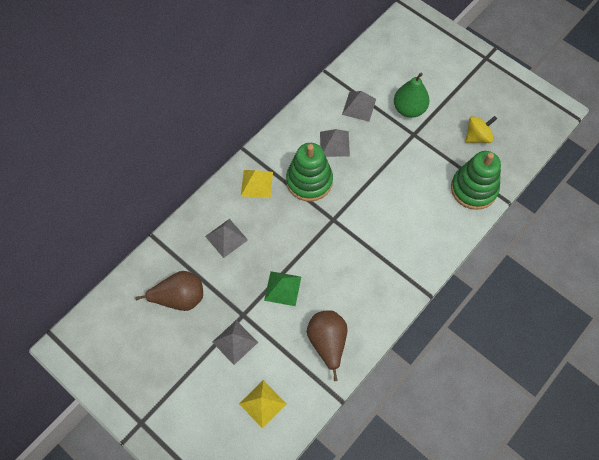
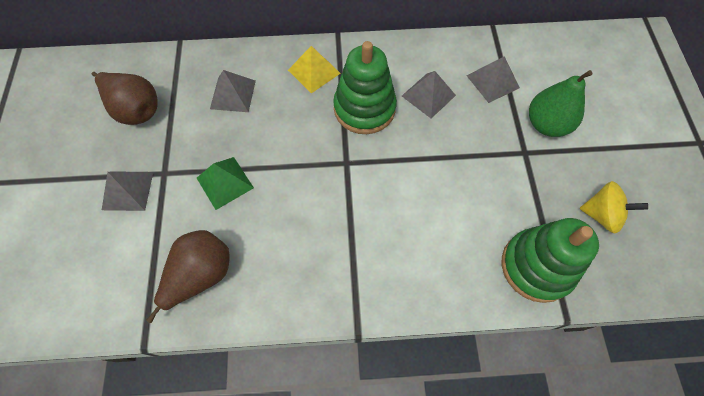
camera: 45 degrees right, 0 degrees up
yellow pyramid [239,380,286,428] -> none

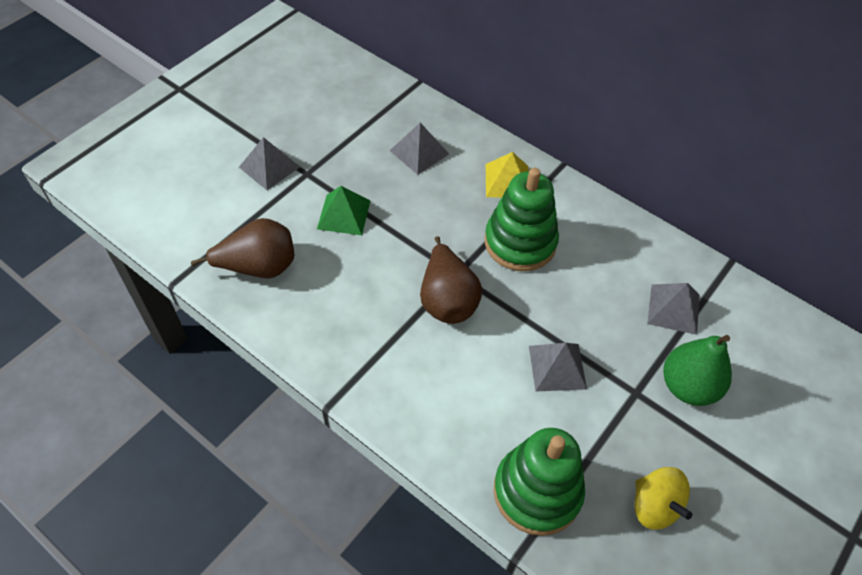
camera: 40 degrees right, 10 degrees down
brown pear [92,72,158,125] -> brown pear moved to [420,236,482,324]
grey pyramid [402,71,456,118] -> grey pyramid moved to [529,343,587,392]

